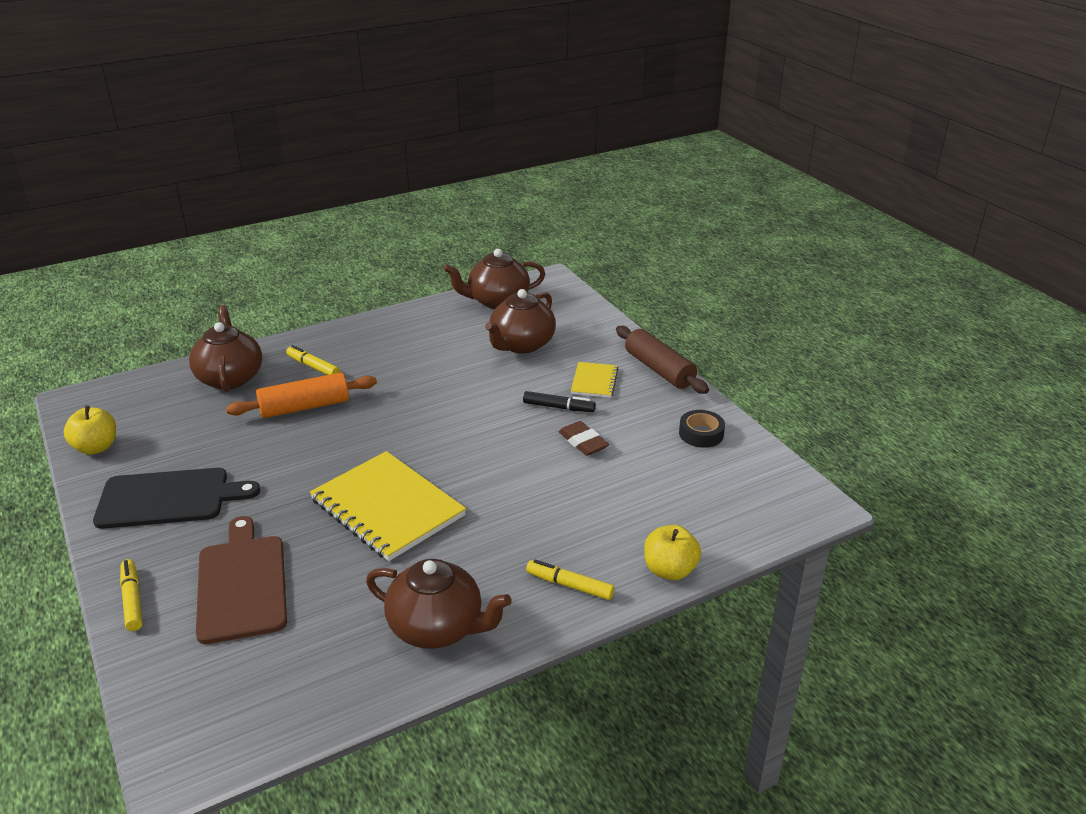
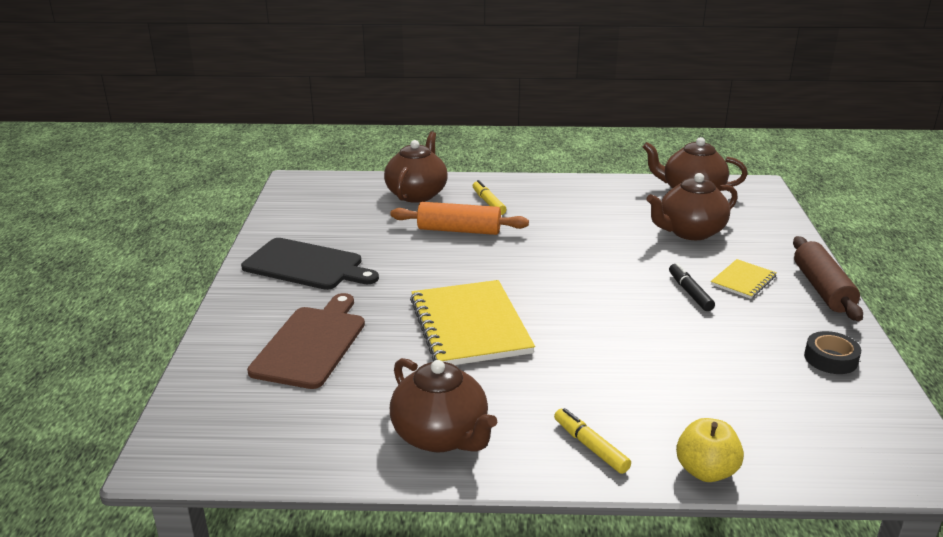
camera: 30 degrees right, 5 degrees down
yellow apple [64,405,116,455] -> none
yellow marker [120,559,142,631] -> none
black marker [523,391,596,412] -> black marker turned 150 degrees counterclockwise [669,263,715,311]
brown eraser [559,421,609,456] -> none

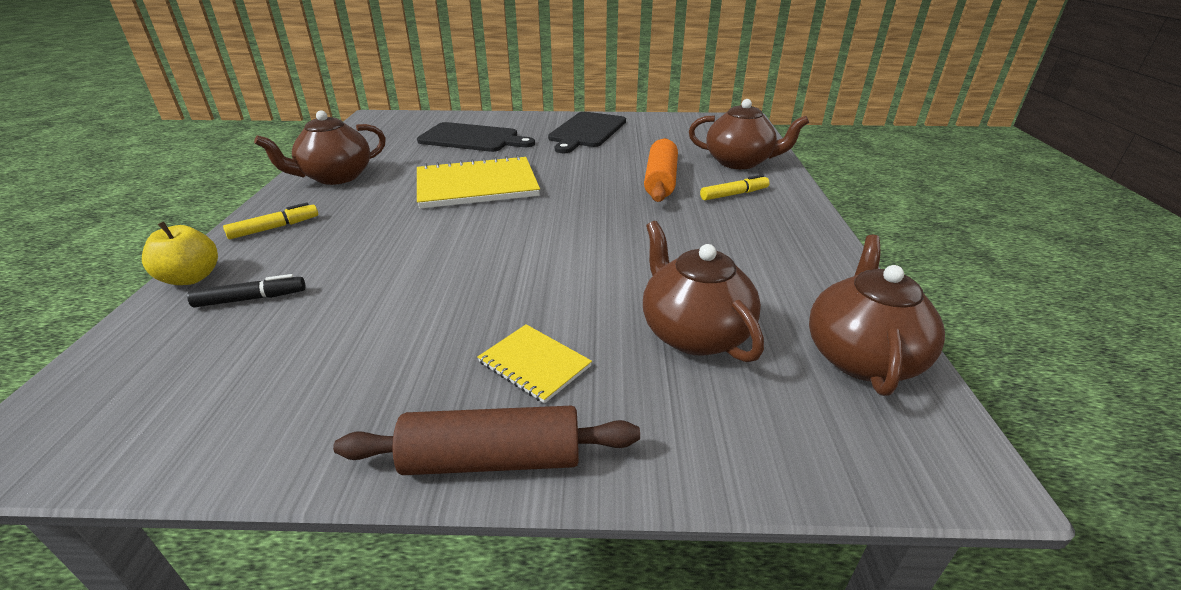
camera: 90 degrees right, 5 degrees up
brown cutting board [247,293,365,389] -> black cutting board [417,122,535,152]
black marker [669,263,715,311] -> black marker moved to [187,274,306,307]
black tape [804,331,861,374] -> none

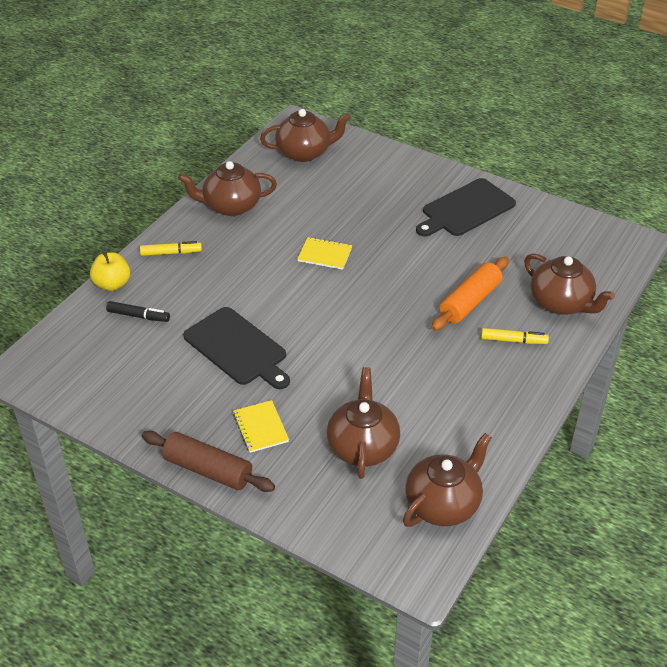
camera: 30 degrees right, 10 degrees up
black cutting board [417,122,535,152] -> black cutting board moved to [183,307,290,389]
yellow notebook [417,155,540,209] -> yellow notebook [297,237,352,270], size x0.50
none -> brown teapot [260,109,351,162]

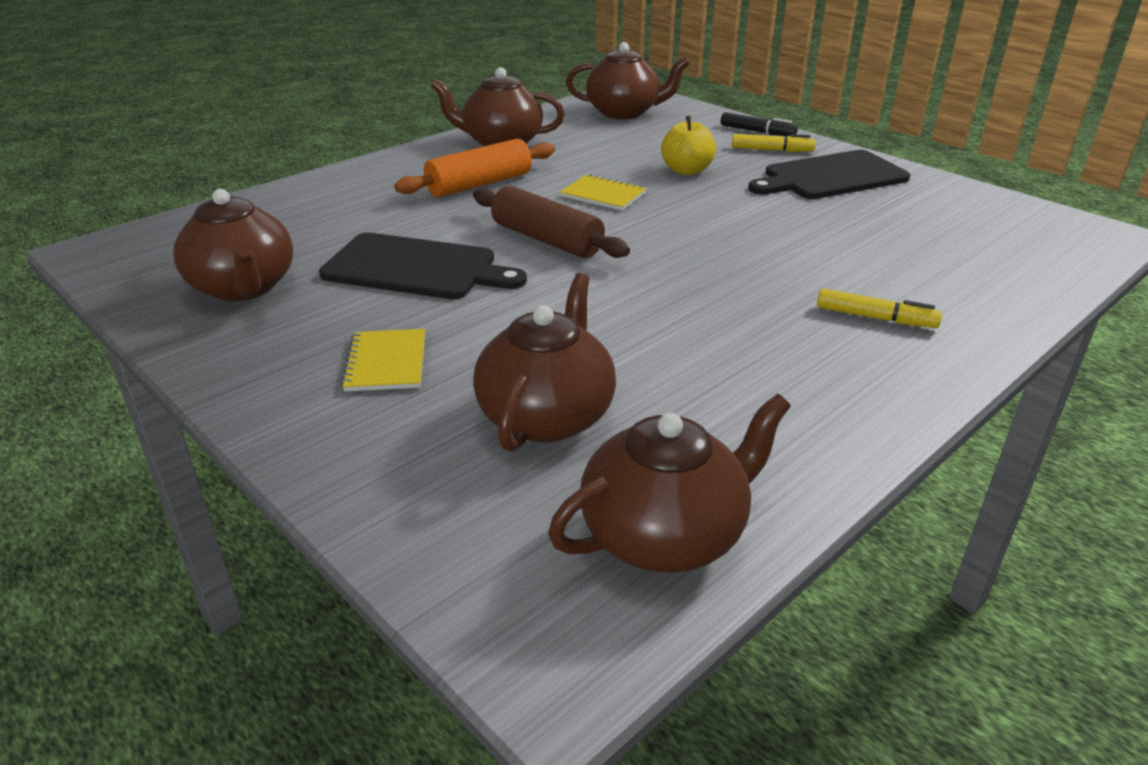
camera: 15 degrees right, 10 degrees down
yellow apple [90,252,130,291] -> yellow apple moved to [661,116,716,175]
black marker [106,301,170,322] -> black marker moved to [721,112,798,136]
yellow marker [140,241,202,256] -> yellow marker moved to [732,134,816,152]
brown rolling pin [142,431,275,492] -> brown rolling pin moved to [473,186,630,258]
black cutting board [183,307,290,389] -> black cutting board turned 45 degrees counterclockwise [319,233,527,299]
orange rolling pin [432,257,509,331] -> orange rolling pin moved to [394,138,555,197]
brown teapot [524,253,615,315] -> brown teapot moved to [173,189,293,301]

